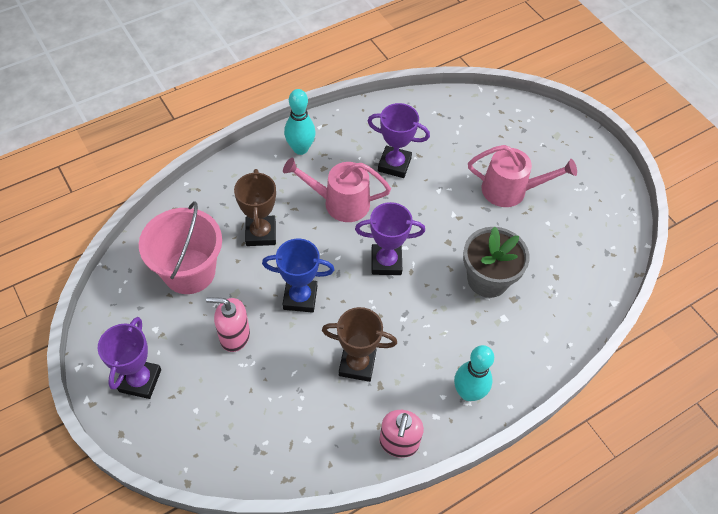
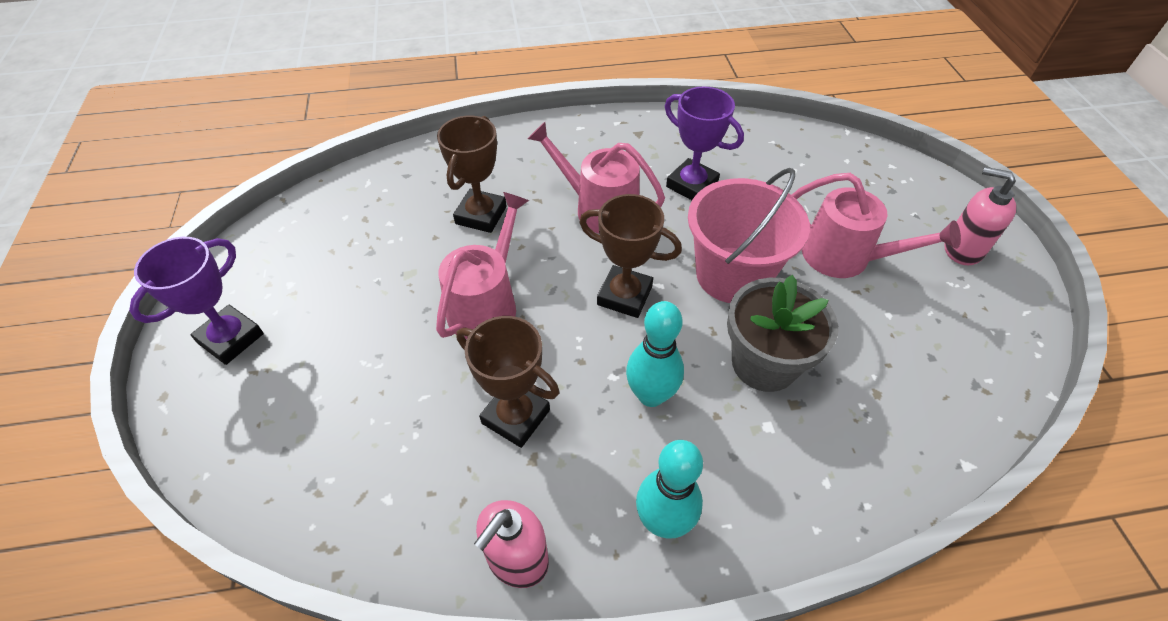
camera: 25 degrees right, 5 degrees down
pink bucket [139,201,222,294] -> pink bucket moved to [688,168,810,303]
pink soap dispenser [206,297,250,352] -> pink soap dispenser moved to [944,167,1016,265]
blue trophy [262,239,335,313] -> pink watering can [436,192,529,340]
turquoise bowling pin [284,89,316,155] -> turquoise bowling pin moved to [626,301,684,407]
purple trophy [355,202,425,275] -> brown trophy [579,194,682,318]

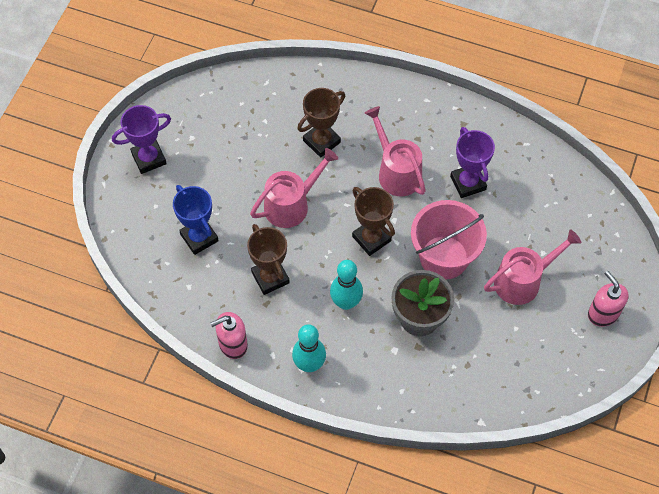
camera: 30 degrees right, 10 degrees up
pink watering can [792,173,961,278] -> pink watering can turned 90 degrees counterclockwise [484,229,581,305]
none -> blue trophy [173,185,219,255]

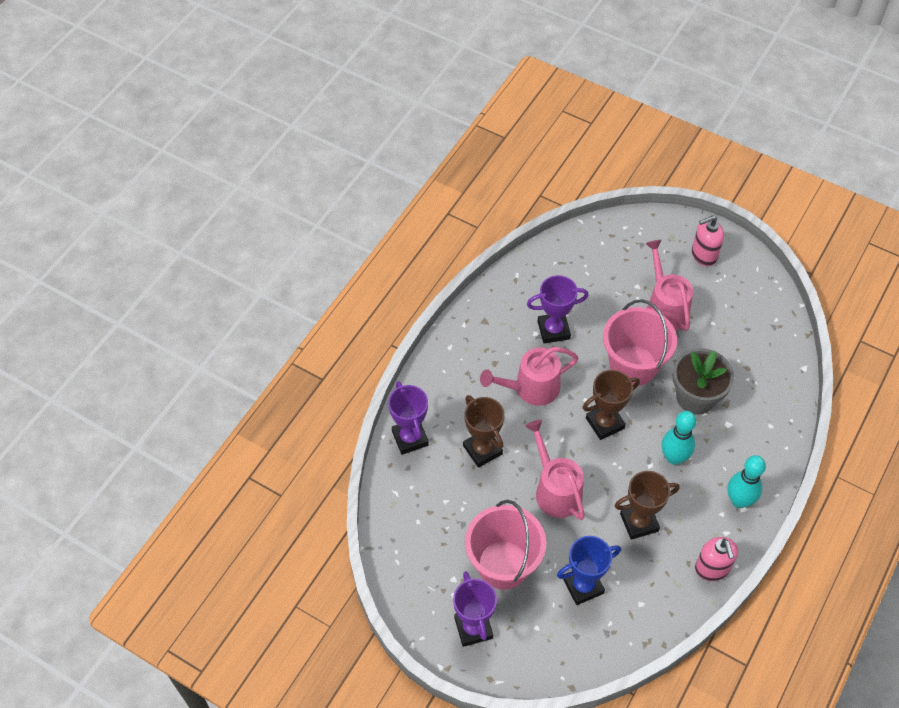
camera: 80 degrees left, 5 degrees down
none -> purple trophy [388,381,429,455]
none -> pink bucket [465,500,546,590]

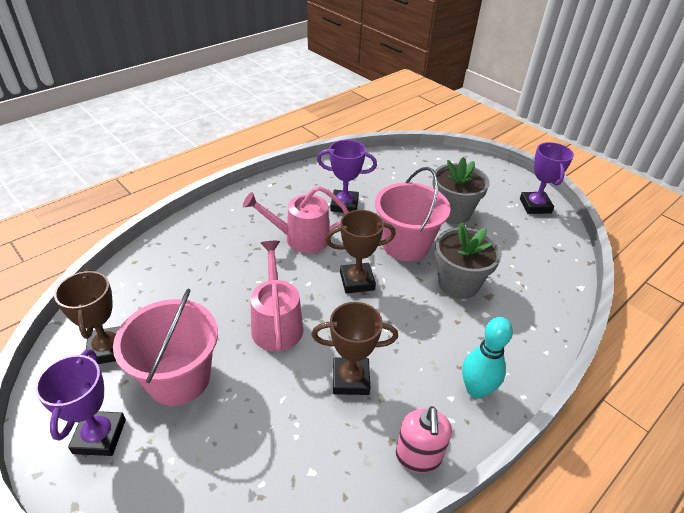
camera: 15 degrees right, 15 degrees down
purple trophy [388,381,429,455] -> purple trophy moved to [520,142,574,214]
brown trophy [463,395,505,468] -> brown trophy moved to [54,269,120,364]
blue trophy [557,536,621,605] -> none
pink watering can [645,240,694,331] -> grey flower pot [432,157,490,224]
turquoise bowling pin [661,411,696,465] -> none
pink soap dispenser [692,216,724,266] -> none

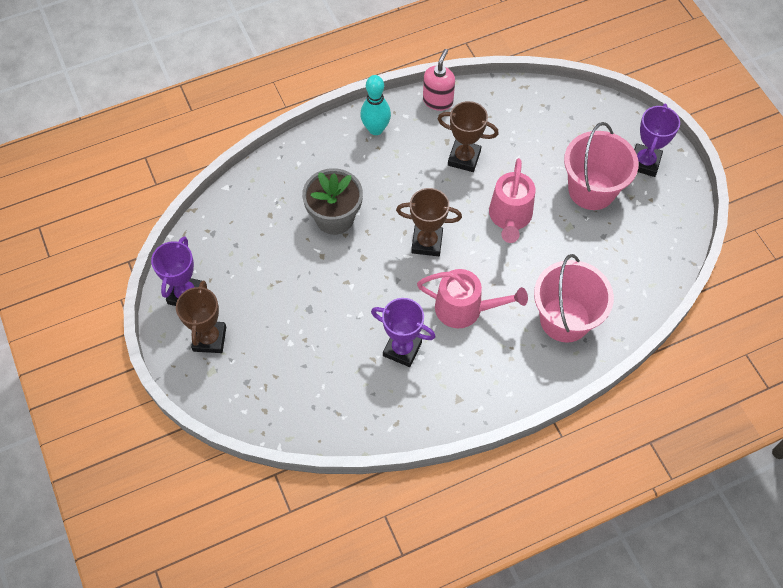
camera: 160 degrees left, 20 degrees up
brown trophy [54,269,120,364] -> brown trophy moved to [176,281,226,353]
pink bucket [375,167,451,261] -> pink bucket moved to [534,254,614,343]
grey flower pot [432,157,490,224] -> none

